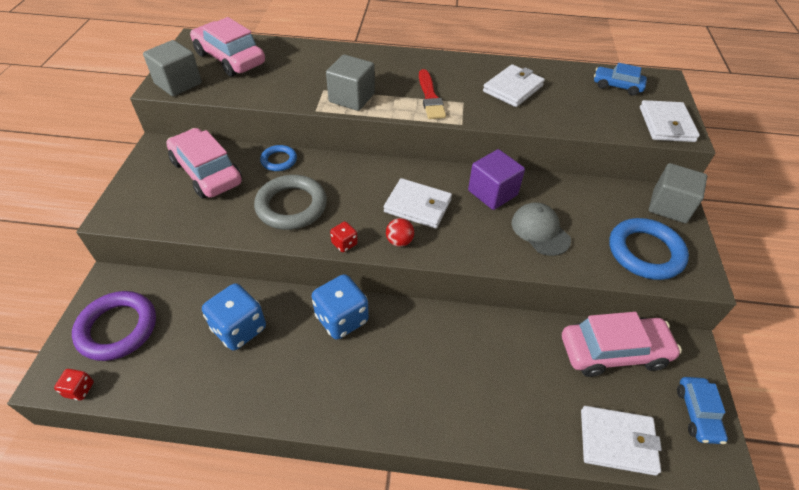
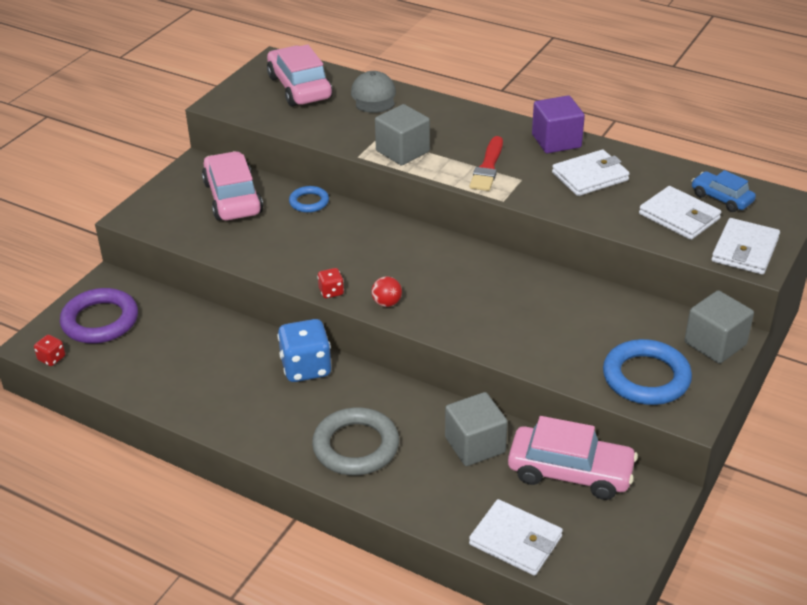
camera: 25 degrees right, 10 degrees down
grey cube [143,40,202,96] -> grey cube moved to [445,392,508,466]
blue dice [202,283,266,350] -> none
grey ring [254,175,327,230] -> grey ring moved to [312,407,399,475]
white wallet [384,178,452,229] -> white wallet moved to [639,186,721,240]
purple cube [468,149,525,210] -> purple cube moved to [532,96,585,153]
grey cap [512,202,571,256] -> grey cap moved to [351,71,396,113]
blue car [677,377,728,444] -> none

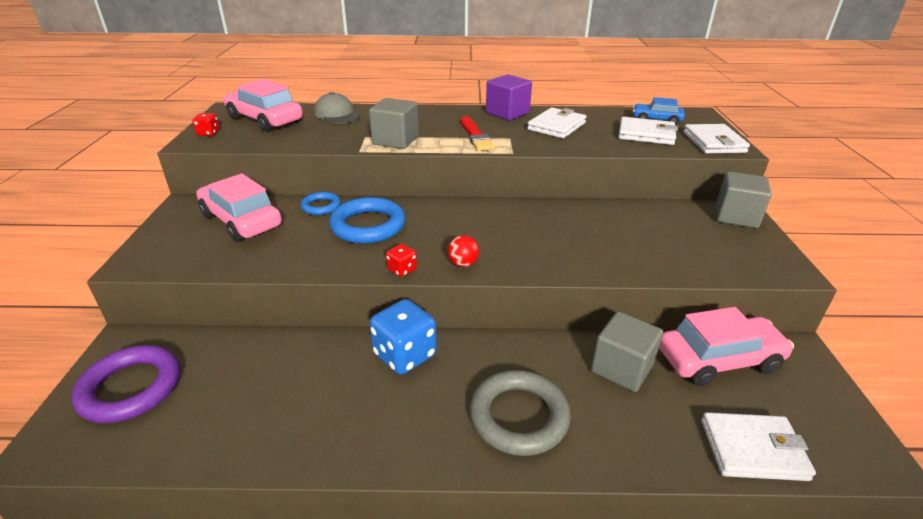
camera: 30 degrees left, 5 degrees down
red dice [34,335,65,366] -> red dice moved to [192,113,220,136]
blue ring [603,339,692,405] -> blue ring moved to [329,197,406,244]

